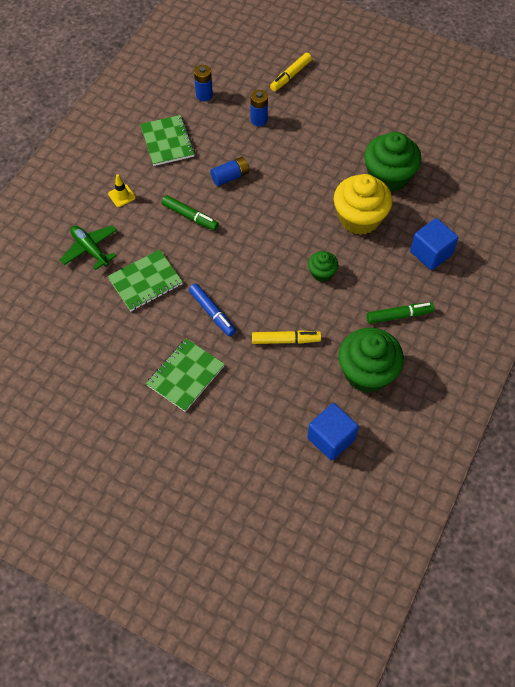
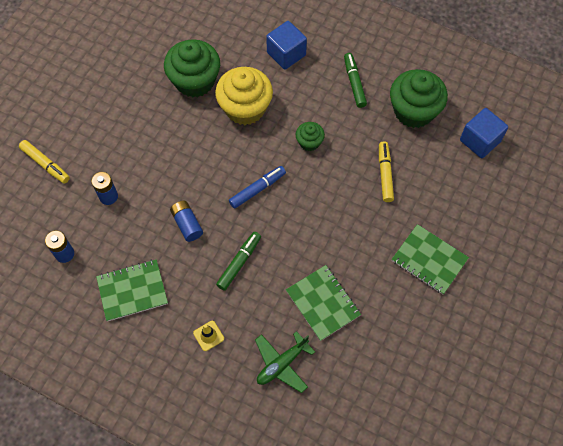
camera: 90 degrees left, 5 degrees up
blue marker [189,283,236,336] -> blue marker moved to [229,166,286,209]

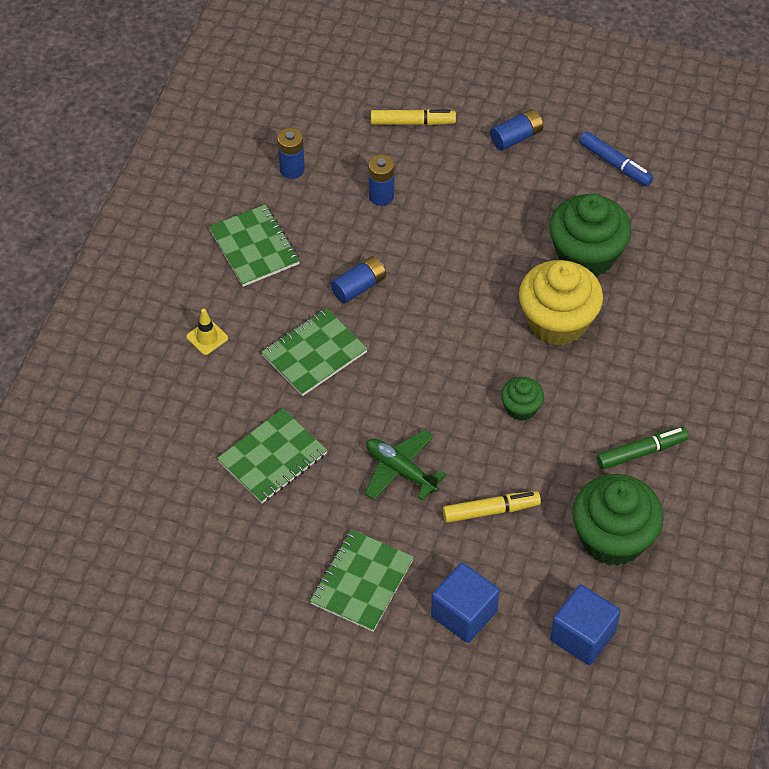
camera: 80 degrees right, 10 degrees down
yellow marker [19,140,70,184] -> yellow marker turned 120 degrees counterclockwise [371,109,456,126]
green marker [216,232,261,291] -> green notebook [261,308,368,396]
blue marker [229,166,286,209] -> blue marker moved to [579,131,654,186]
green plane [255,331,315,393] -> green plane moved to [364,429,447,501]
blue cube [266,21,307,70] -> blue cube moved to [431,563,500,643]
none -> blue battery [490,109,543,151]

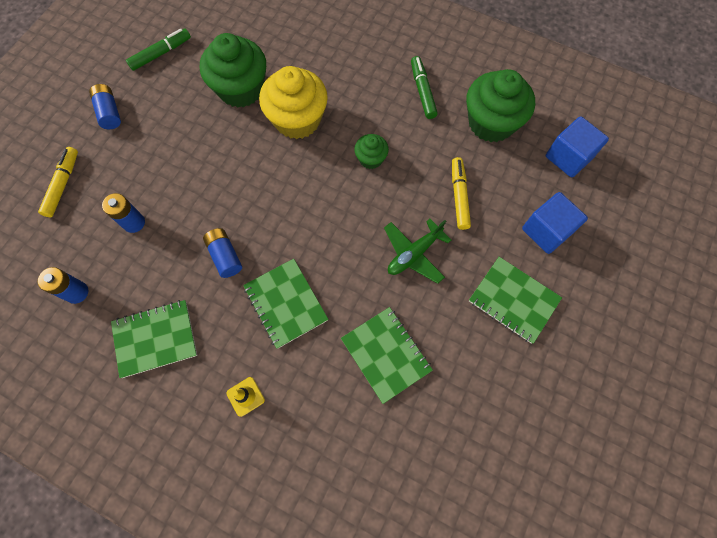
camera: 80 degrees left, 15 degrees up
blue marker [579,131,654,186] -> green marker [126,28,191,71]

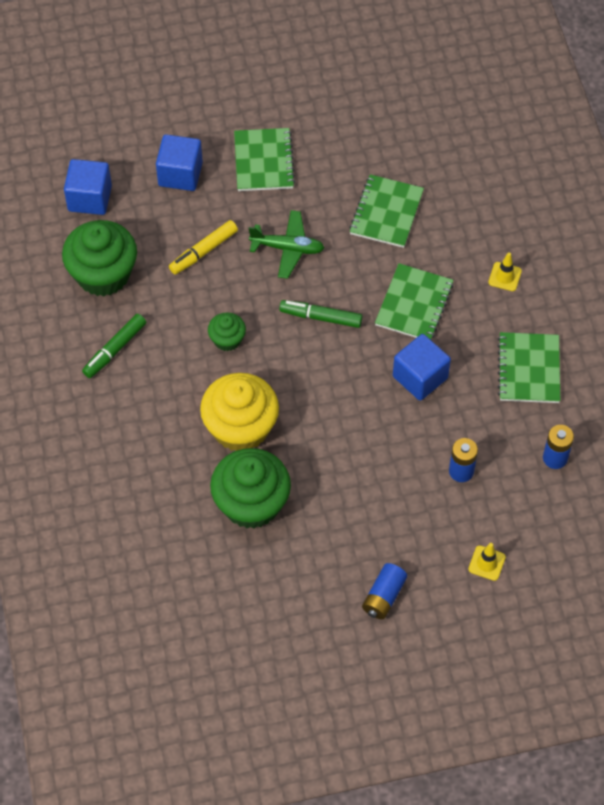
camera: 130 degrees left, 10 degrees down
yellow marker [38,147,78,217] -> yellow traffic cone [468,543,506,581]
green notebook [111,300,197,378] -> green notebook turned 60 degrees clockwise [498,332,560,403]
green marker [126,28,191,71] -> green marker moved to [279,300,363,328]
blue battery [203,228,242,278] -> blue cube [393,334,451,401]

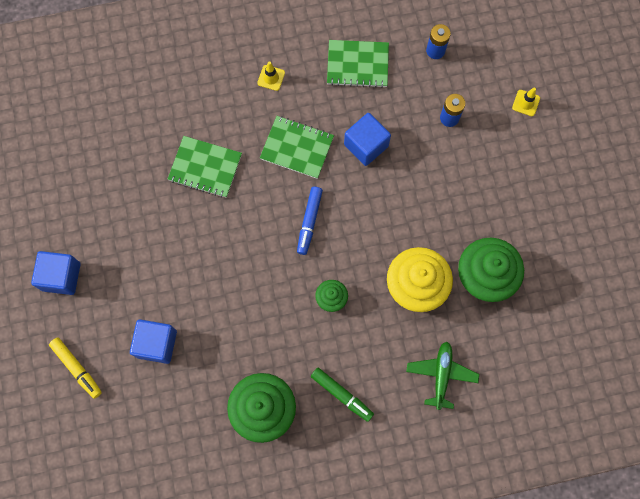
camera: 90 degrees left, 15 degrees up
blue cube [64,159,112,215] -> blue cube moved to [31,251,81,295]
yellow marker [169,220,238,275] -> yellow marker moved to [49,338,102,399]
green notebook [234,128,295,191] -> none
green plane [249,210,324,279] -> green plane moved to [406,342,479,410]
green marker [279,300,363,328] -> blue marker [297,187,323,255]
blue battery [362,563,407,619] -> none

